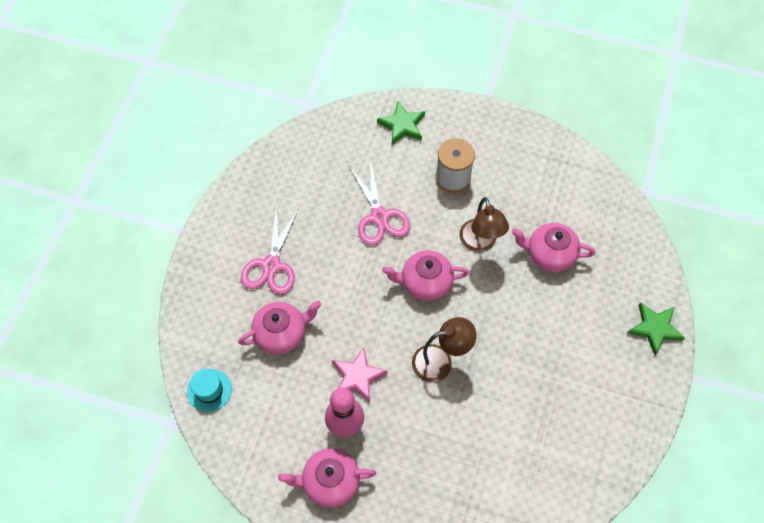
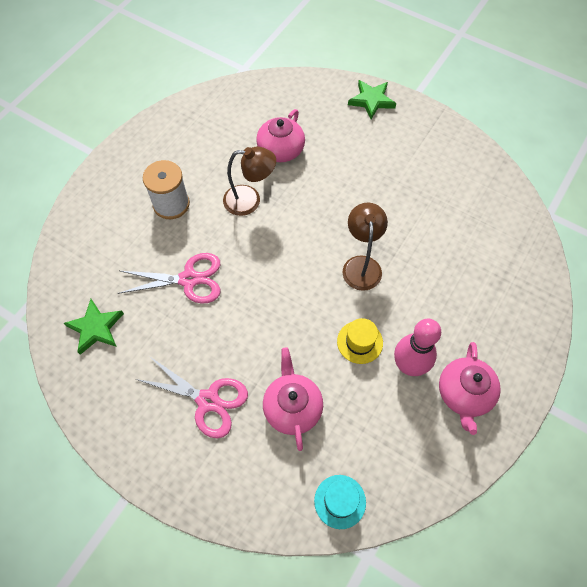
camera: 75 degrees left, 0 degrees up
pink star [332,347,387,402] -> yellow hat [337,318,383,364]
green star [377,101,425,145] -> green star moved to [64,299,124,355]
pink teapot [382,250,469,301] -> none

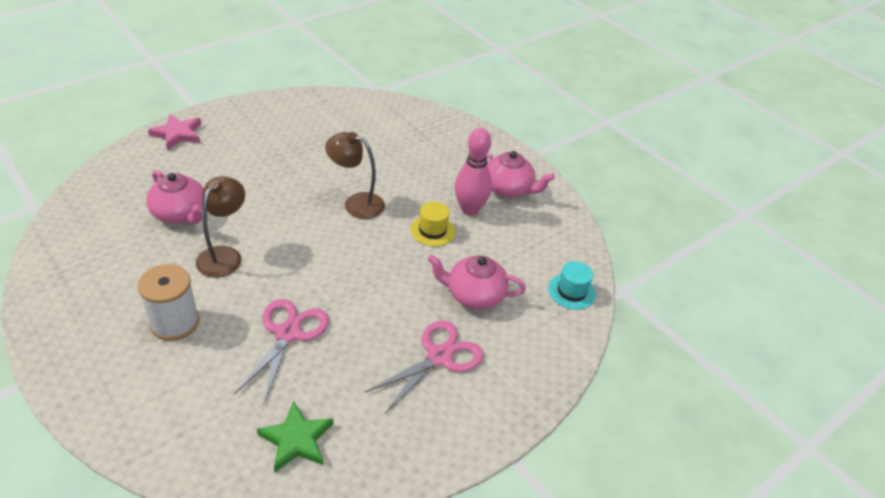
camera: 75 degrees left, 20 degrees down
green star [348,80,396,119] -> pink star [148,114,201,151]

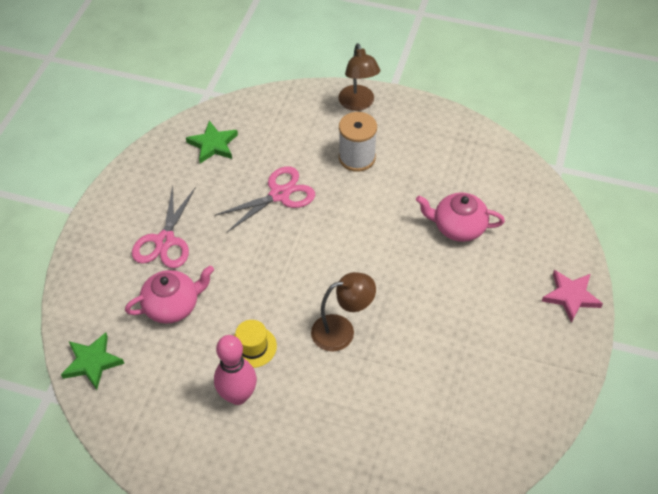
camera: 150 degrees right, 10 degrees up
brown lamp [196,176,245,278] -> brown lamp moved to [338,43,380,111]
pink scissors [234,299,329,403] -> pink scissors turned 105 degrees counterclockwise [214,166,315,232]
pink teapot [486,151,555,198] -> none
turquoise hat [548,261,596,310] -> green star [61,332,124,390]

